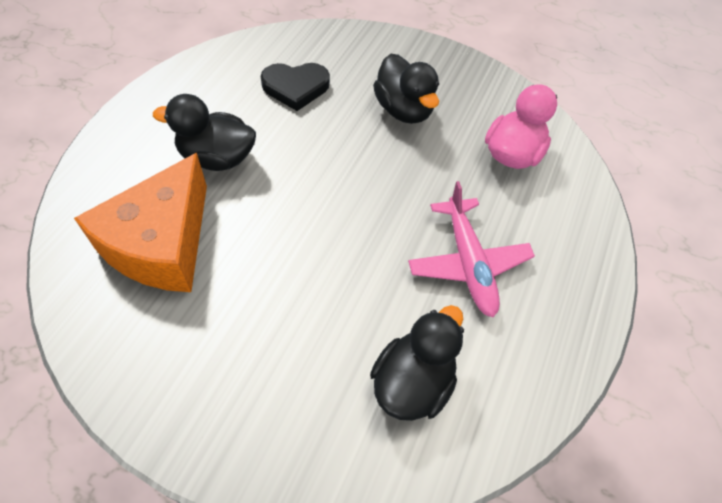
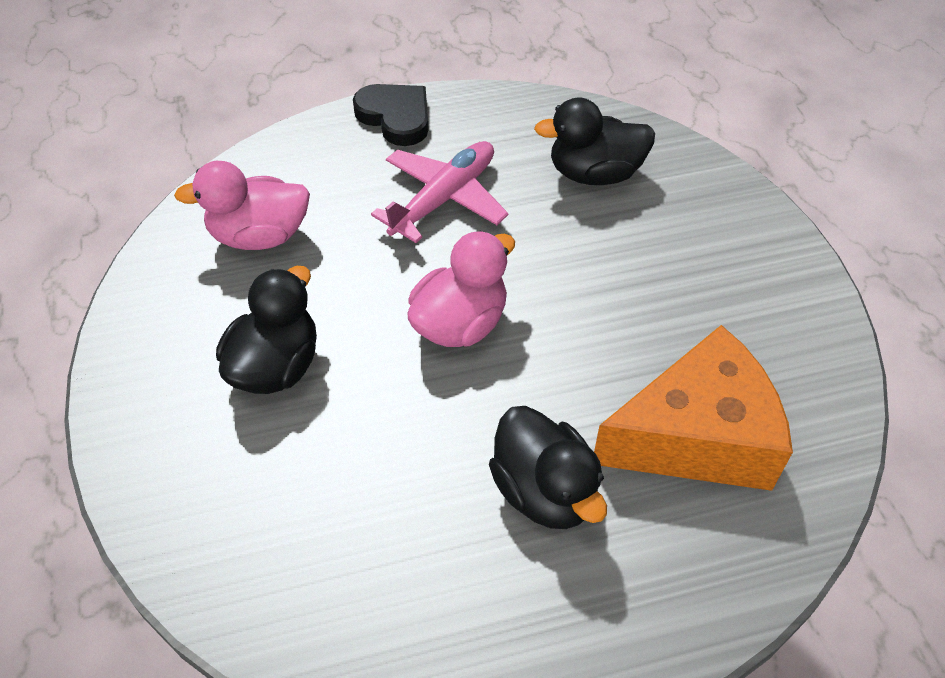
camera: 125 degrees left, 5 degrees down
black heart [261,63,330,111] -> black heart moved to [353,84,429,146]
none -> pink duck [407,231,515,347]

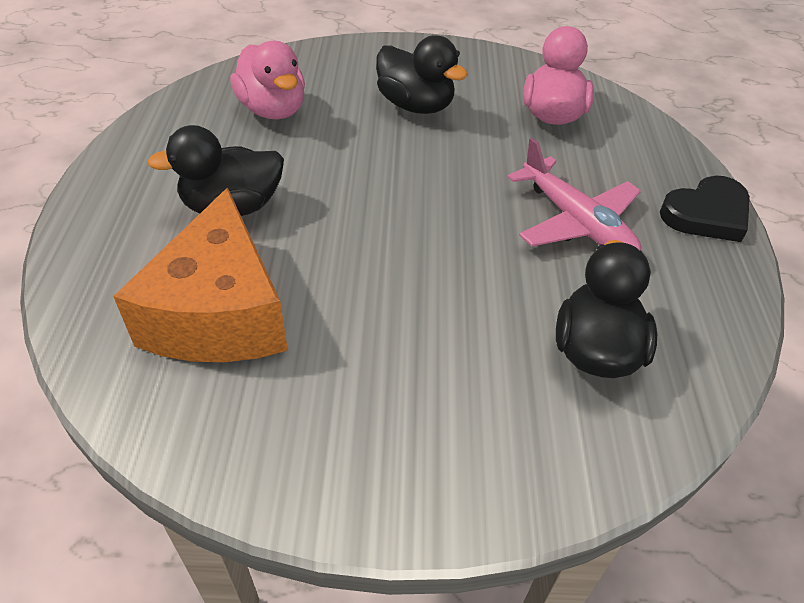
camera: 105 degrees right, 5 degrees down
pink duck [407,231,515,347] -> pink duck moved to [230,41,305,119]

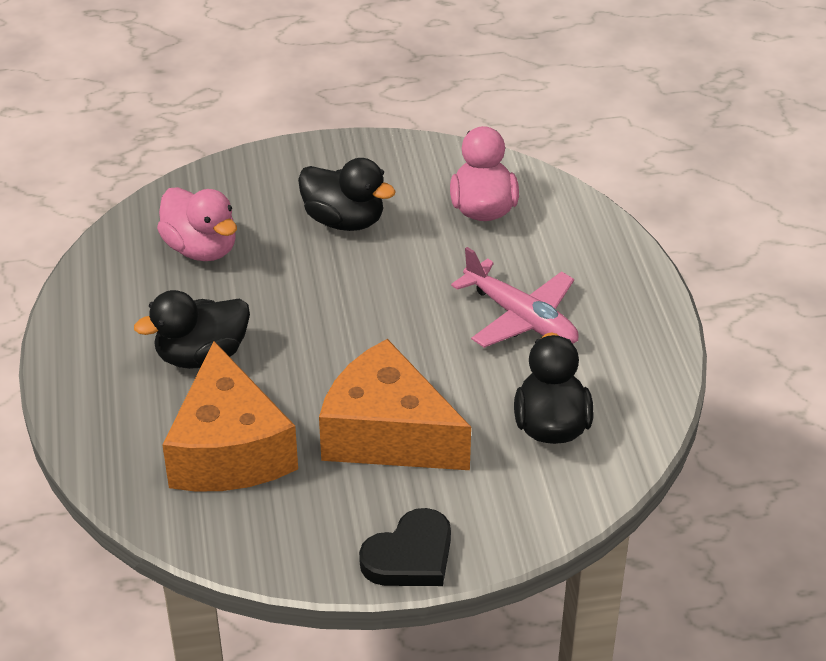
camera: 10 degrees left, 5 degrees down
black heart [660,175,750,242] -> black heart moved to [359,508,451,586]
none -> orange cheese [319,339,471,470]

